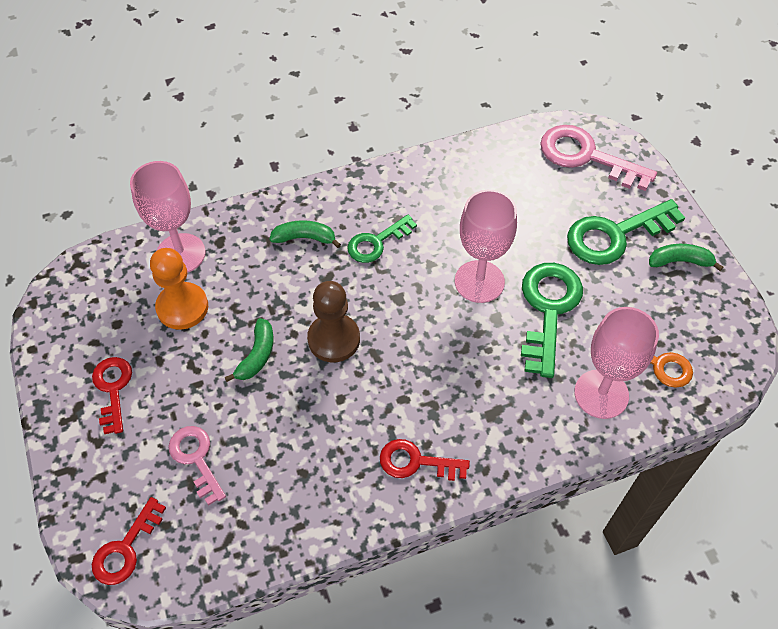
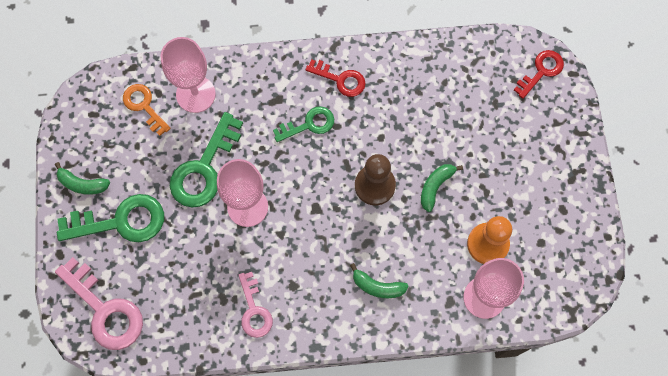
camera: 165 degrees left, 15 degrees up
red key [92,357,132,434] -> none
pink key [168,426,226,506] -> pink key moved to [238,272,273,338]
green key [347,215,417,263] -> green key moved to [273,106,334,142]

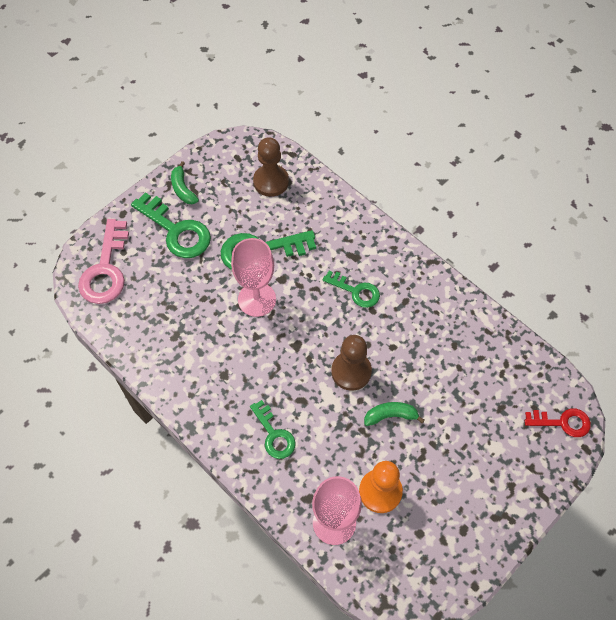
camera: 50 degrees right, 10 degrees down
orange key [123,84,171,136] -> brown pawn [253,137,289,197]
pink goblet [161,37,216,113] -> none
pink key [238,272,273,338] -> none
red key [305,59,366,97] -> none
green banana [350,263,408,298] -> green key [250,400,296,459]

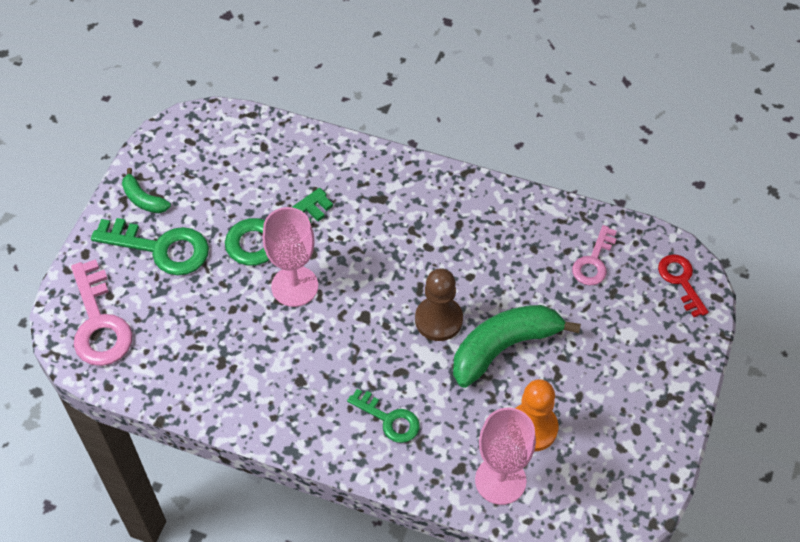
camera: 25 degrees left, 5 degrees down
brown pawn [253,137,289,197] -> none
green key [322,271,380,308] -> none
green banana [364,402,425,426] -> green banana [453,305,581,388], size x1.97
red key [525,408,591,437] -> red key turned 90 degrees counterclockwise [658,254,709,317]
none -> pink key [572,225,617,286]

